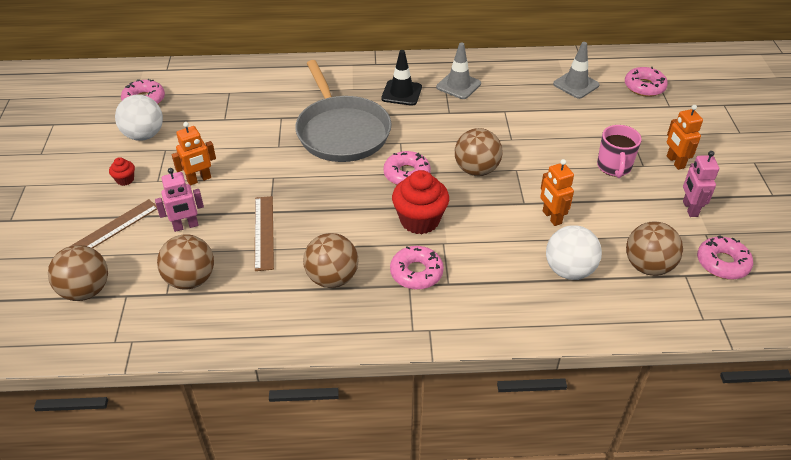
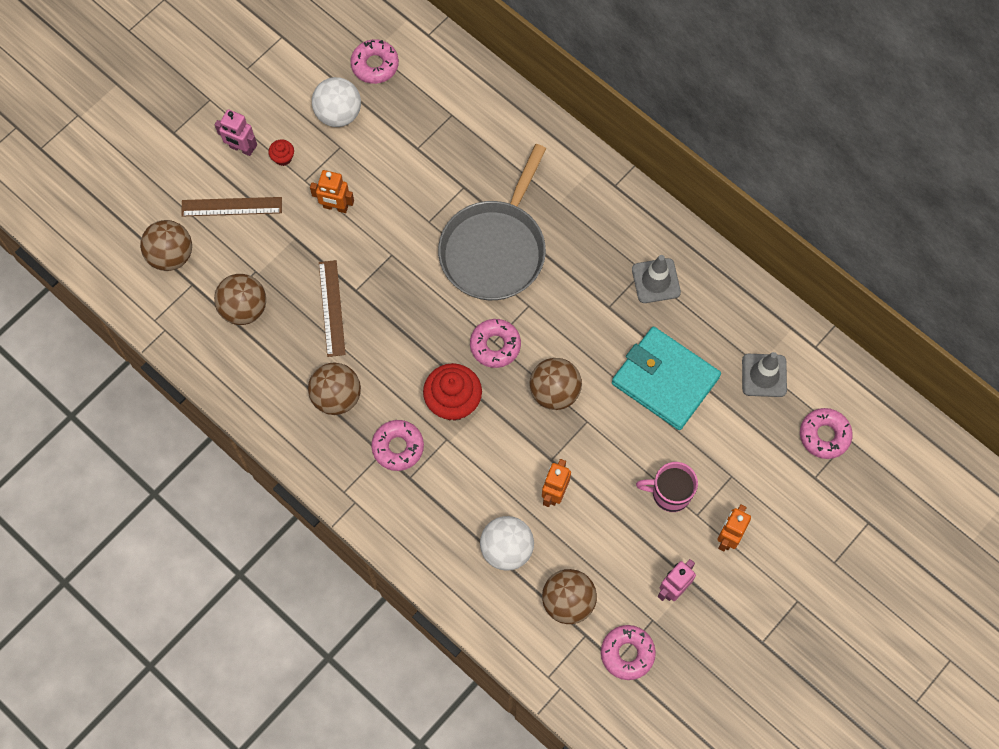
camera: 45 degrees right, 25 degrees up
pink robot [155,168,204,232] -> pink robot moved to [215,109,257,156]
brown ruler [255,196,274,271] -> brown ruler turned 45 degrees counterclockwise [319,260,346,357]
black traffic cone [381,50,422,106] -> none
pink mug [597,125,642,178] -> pink mug turned 45 degrees clockwise [636,462,698,512]
none -> turquoise wallet [612,327,721,430]

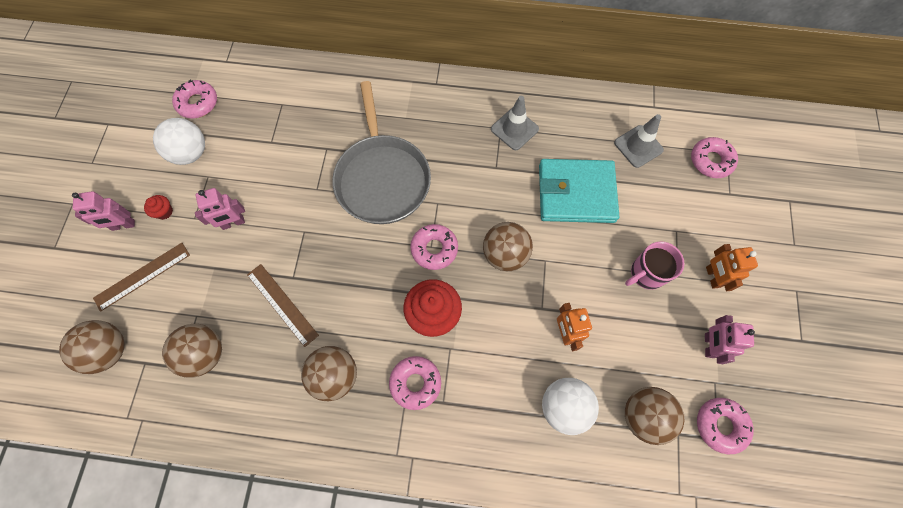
camera: 35 degrees left, 0 degrees up
orange robot [310,170,354,213] -> pink robot [195,188,245,230]

